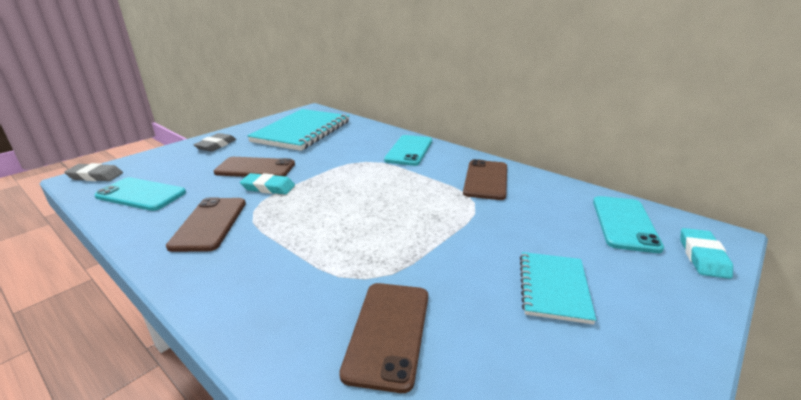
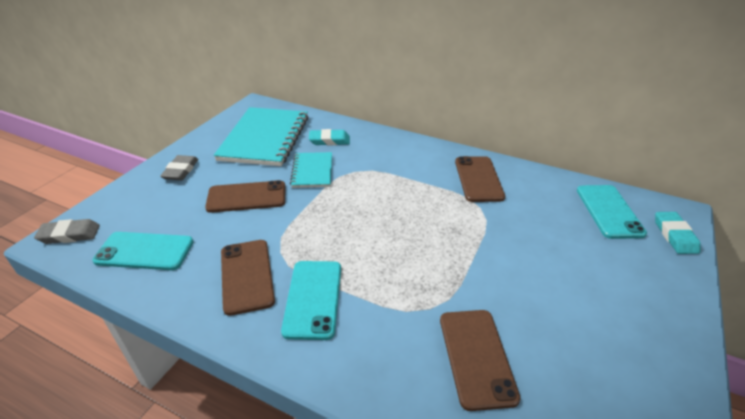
camera: 15 degrees left, 10 degrees up
turquoise eraser [240,173,295,195] -> turquoise eraser moved to [309,129,350,145]
turquoise phone [384,135,432,166] -> turquoise phone moved to [281,261,341,340]
turquoise notebook [520,252,596,324] -> turquoise notebook moved to [290,152,332,188]

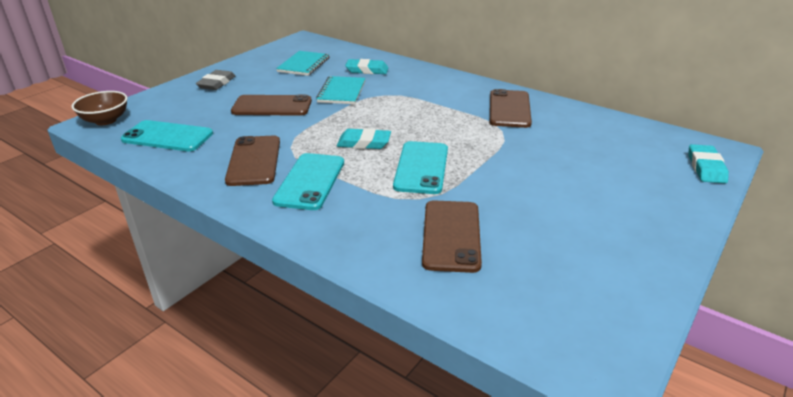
camera: 10 degrees right, 5 degrees down
grey eraser [34,219,100,244] -> brown bowl [72,91,128,125]
turquoise notebook [214,107,309,166] -> turquoise notebook [276,51,330,76], size x0.53
turquoise phone [577,185,647,239] -> turquoise phone moved to [393,141,448,194]
none -> turquoise eraser [337,128,391,149]

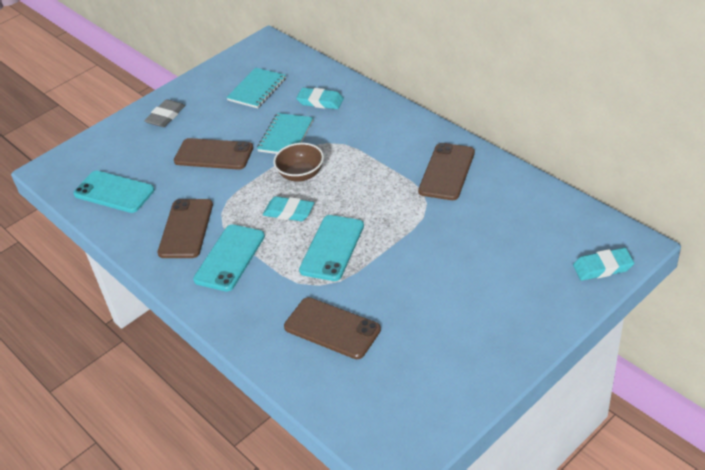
camera: 15 degrees right, 10 degrees up
brown bowl [72,91,128,125] -> brown bowl moved to [273,143,324,182]
brown phone [422,200,482,273] -> brown phone turned 75 degrees counterclockwise [284,297,381,359]
turquoise eraser [688,144,729,183] -> turquoise eraser turned 60 degrees clockwise [573,248,634,281]

